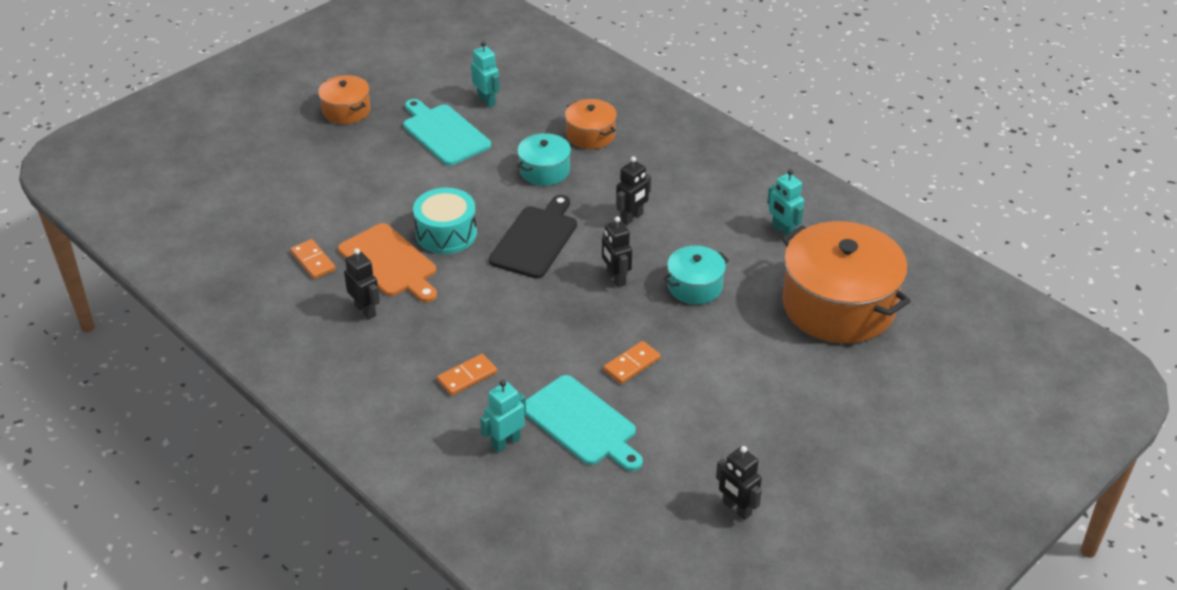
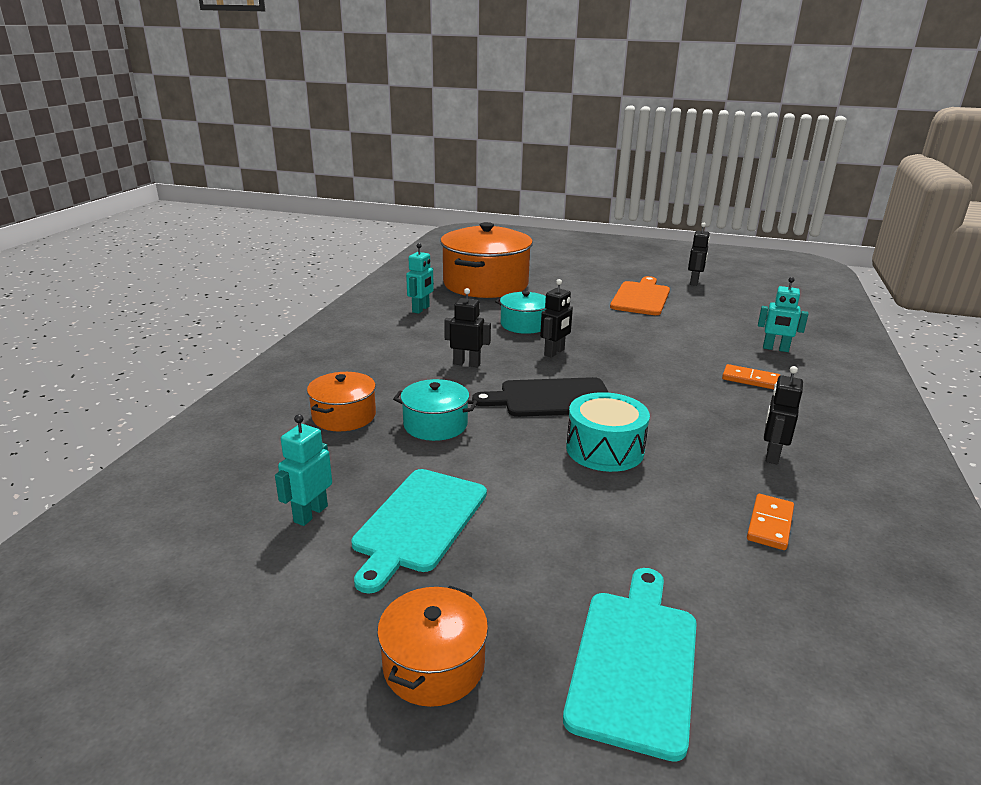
camera: 120 degrees left, 15 degrees down
orange cutting board [338,223,437,302] -> orange cutting board moved to [610,276,670,315]
turquoise cutting board [524,375,643,471] -> turquoise cutting board moved to [563,568,697,762]
orange domino [603,341,661,384] -> none

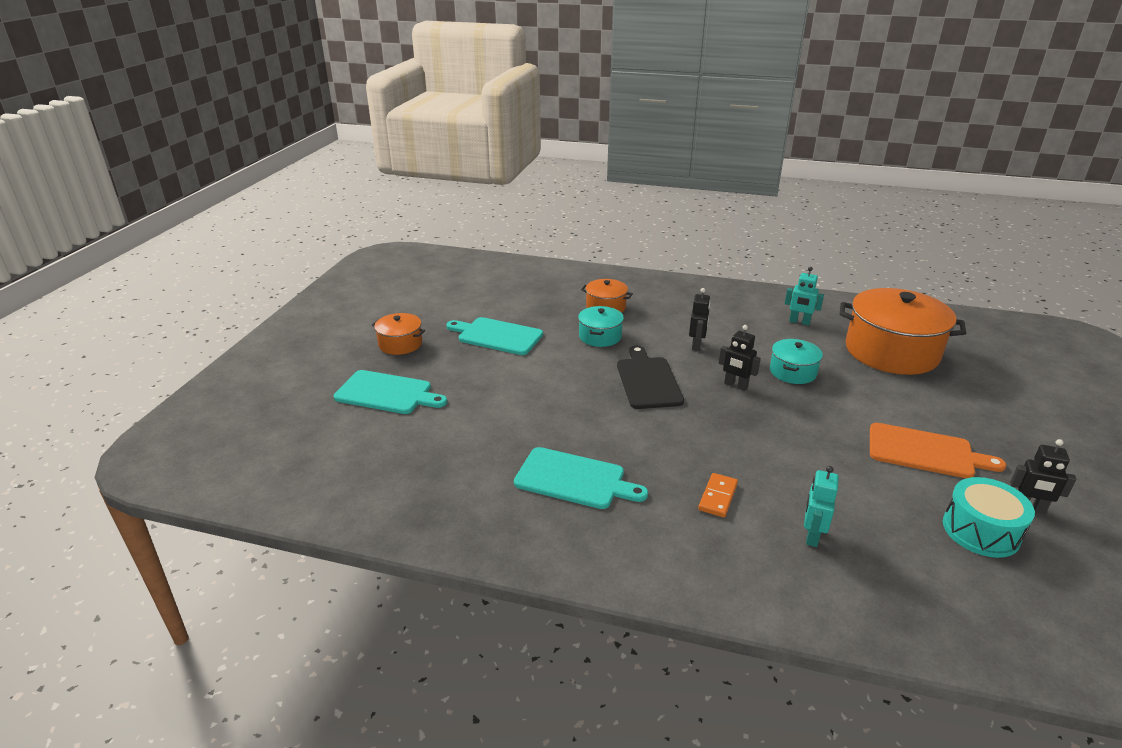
camera: 90 degrees right, 5 degrees up
turquoise robot [275,414,332,526] -> none
turquoise drum [566,392,650,472] -> turquoise drum moved to [943,477,1035,558]
orange domino [747,494,794,550] -> none
black robot [764,366,803,464] -> turquoise cutting board [514,447,648,509]

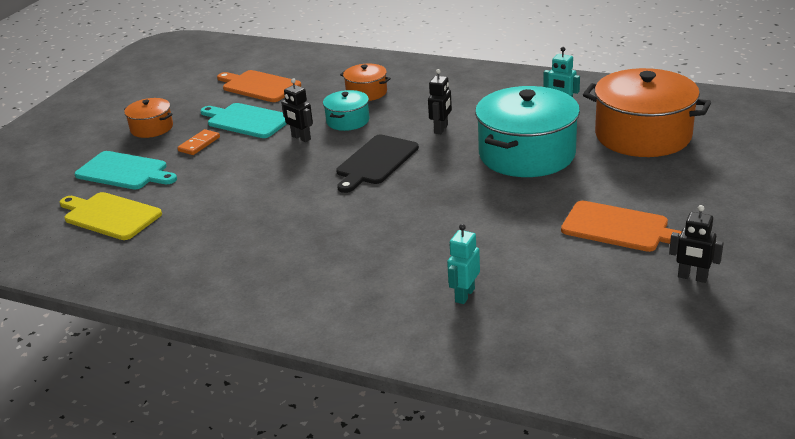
camera: 10 degrees right, 0 degrees up
turquoise cutting board [514,447,648,509] -> none
black cutting board [617,346,684,409] -> black cutting board turned 150 degrees counterclockwise [336,134,419,193]
orange domino [698,473,738,517] -> orange domino moved to [177,129,220,155]
black robot [719,325,761,391] -> black robot moved to [281,78,313,142]
turquoise pot [770,339,823,384] -> turquoise pot [475,86,580,177], size x2.03
turquoise drum [943,477,1035,558] -> none
none -> yellow cutting board [60,192,162,240]
none -> orange cutting board [217,70,301,102]

